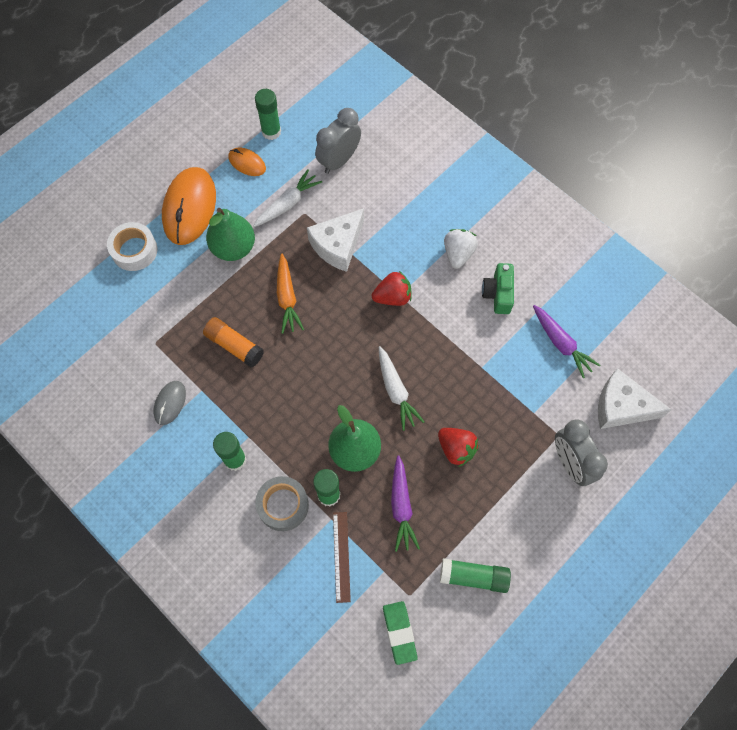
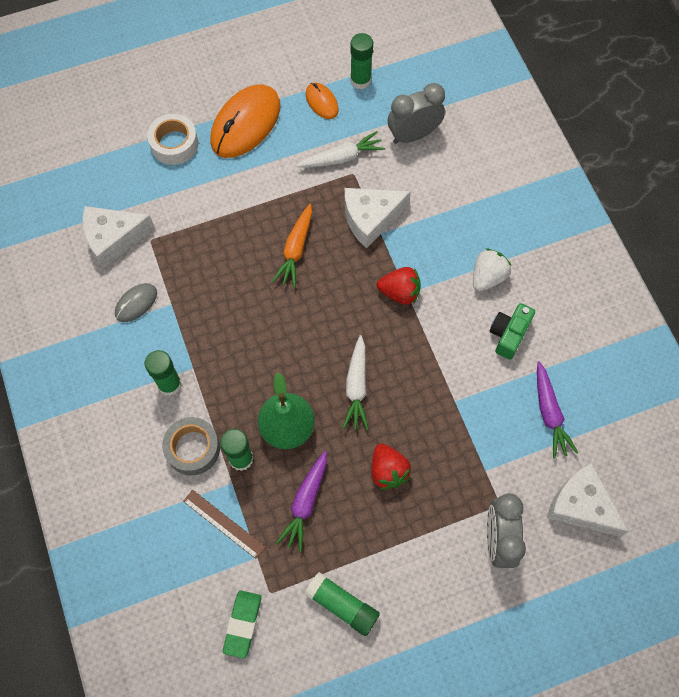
camera: 25 degrees right, 0 degrees up
orange glue stick [203,317,264,367] -> none
green pear [206,208,255,261] -> none
brown ruler [333,512,351,603] -> brown ruler turned 75 degrees counterclockwise [183,490,265,559]
none -> white cheese [83,206,155,269]

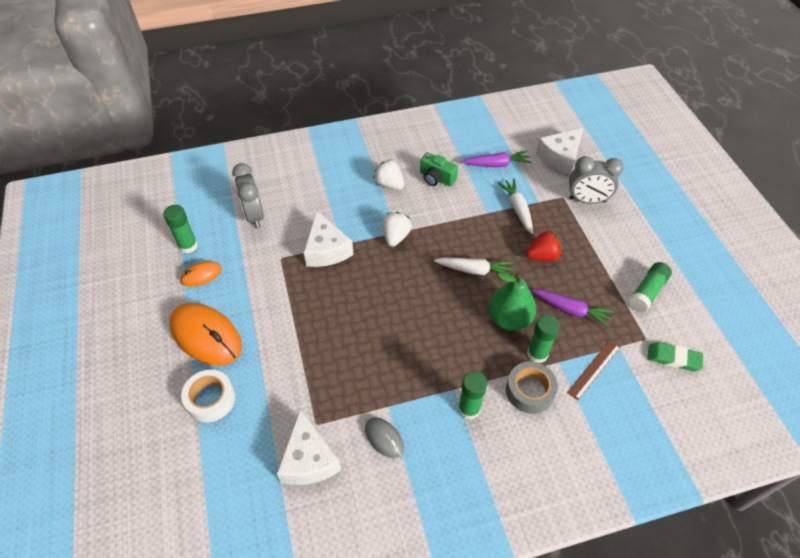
camera: 85 degrees left, 15 degrees down
orange carrot [272,204,312,287] -> none
white carrot [296,131,385,168] -> white carrot moved to [497,178,533,234]
red strawberry [377,267,421,305] -> white strawberry [382,212,412,247]

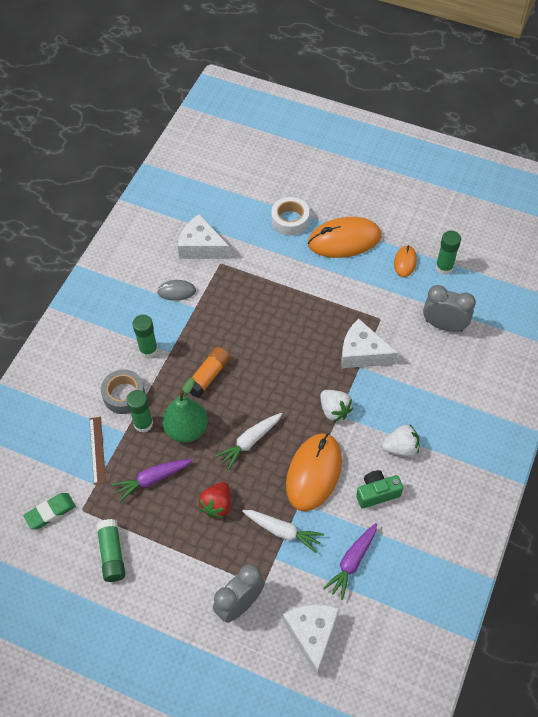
camera: 130 degrees right, 5 degrees up
none -> orange glue stick [190,347,230,398]
none -> orange mouse [286,433,342,511]

